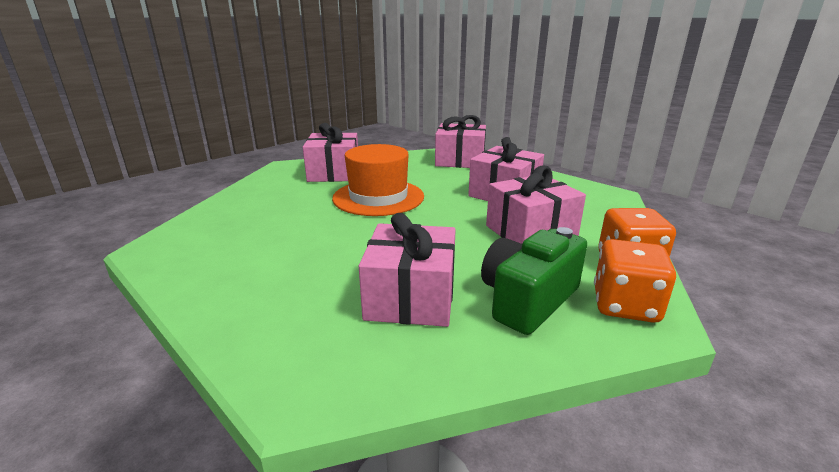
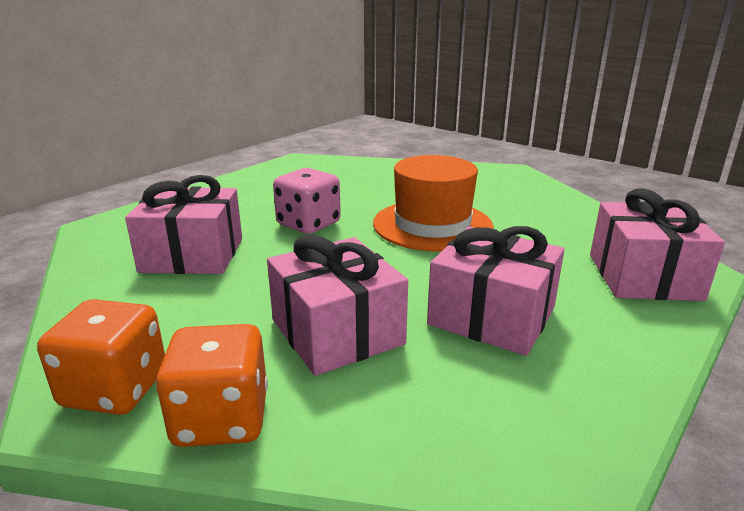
camera: 85 degrees right, 0 degrees up
pink gift [303,123,358,182] -> none
green camera [481,227,587,335] -> none
none -> pink dice [273,168,341,234]

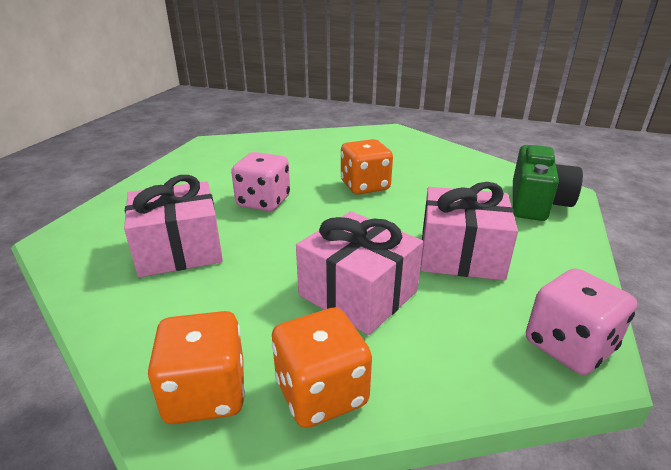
camera: 20 degrees left, 5 degrees up
orange hat [373,155,494,251] -> orange dice [341,139,393,194]
pink gift [590,188,725,301] -> green camera [513,145,583,221]
none -> pink dice [526,268,637,375]

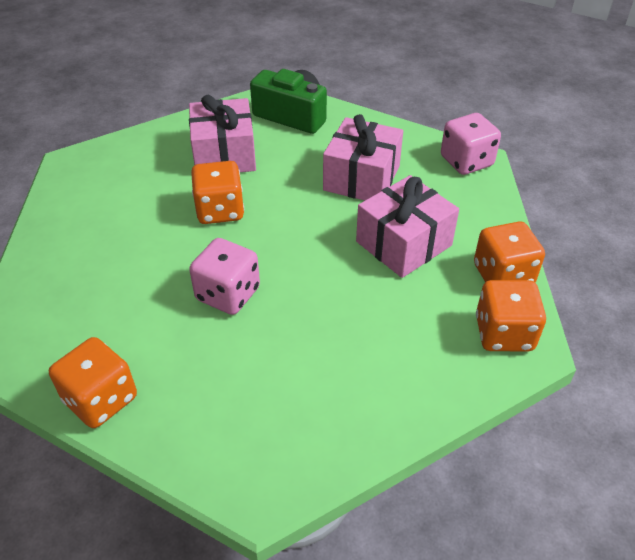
camera: 80 degrees left, 15 degrees up
pink gift [124,175,223,277] -> pink gift moved to [189,95,256,172]
none -> orange dice [49,337,137,428]

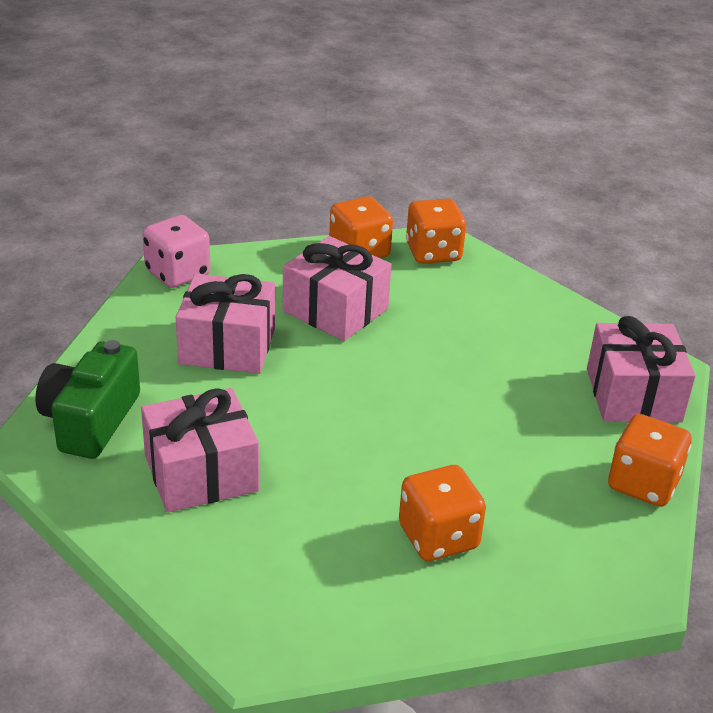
camera: 105 degrees left, 10 degrees down
pink dice [189,238,260,315] -> none
orange dice [191,161,244,224] -> orange dice moved to [399,465,486,561]
none -> pink gift [587,316,696,423]

